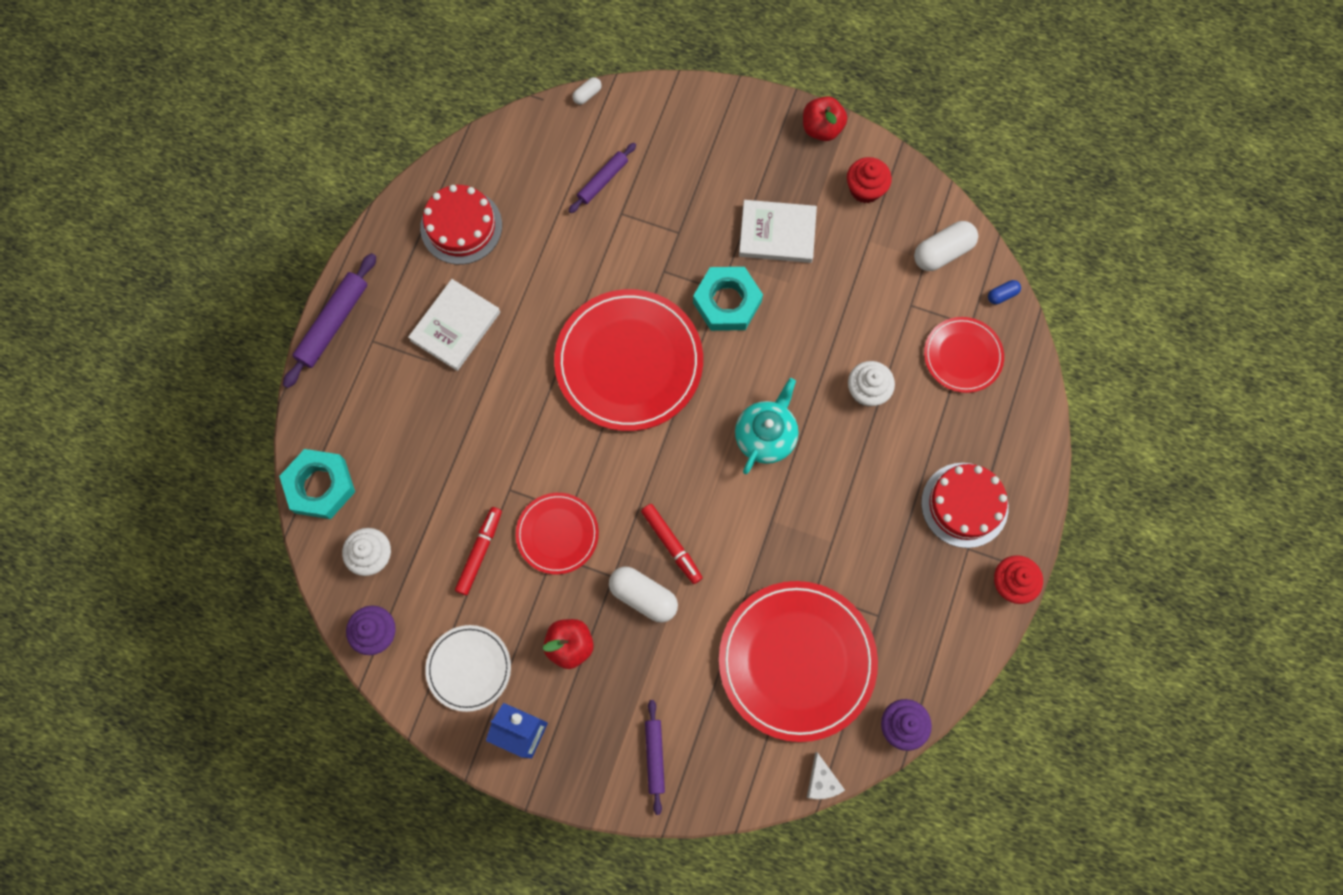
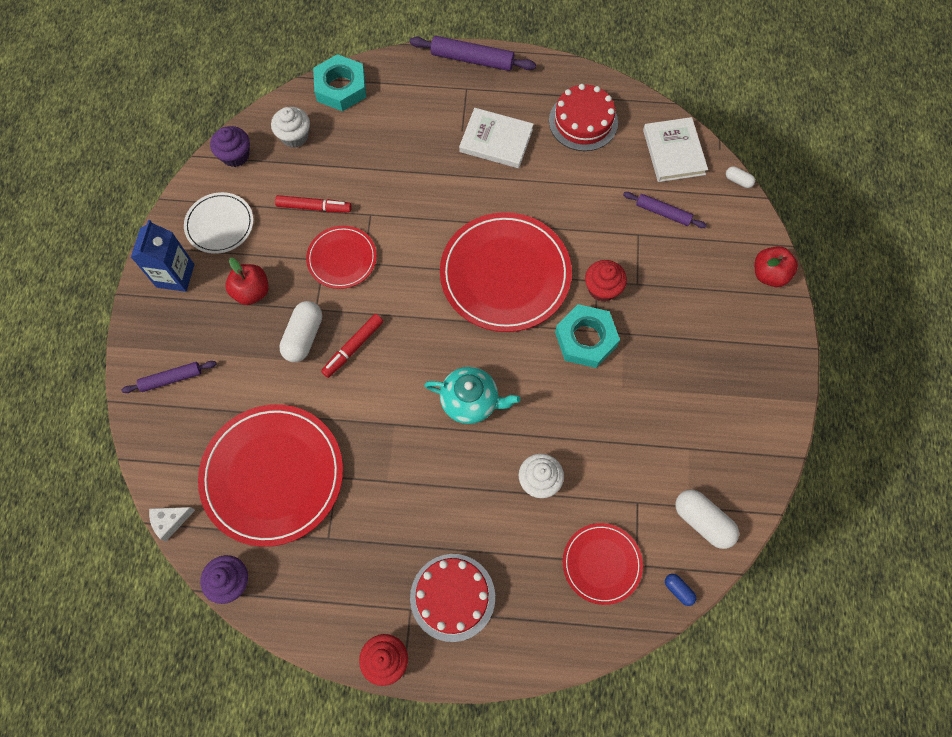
camera: 75 degrees right, 5 degrees down
white book [739,200,817,263] -> white book moved to [643,117,708,182]
red apple [803,96,847,141] -> red apple moved to [755,246,798,287]
red cupcake [847,157,892,203] -> red cupcake moved to [585,260,627,302]

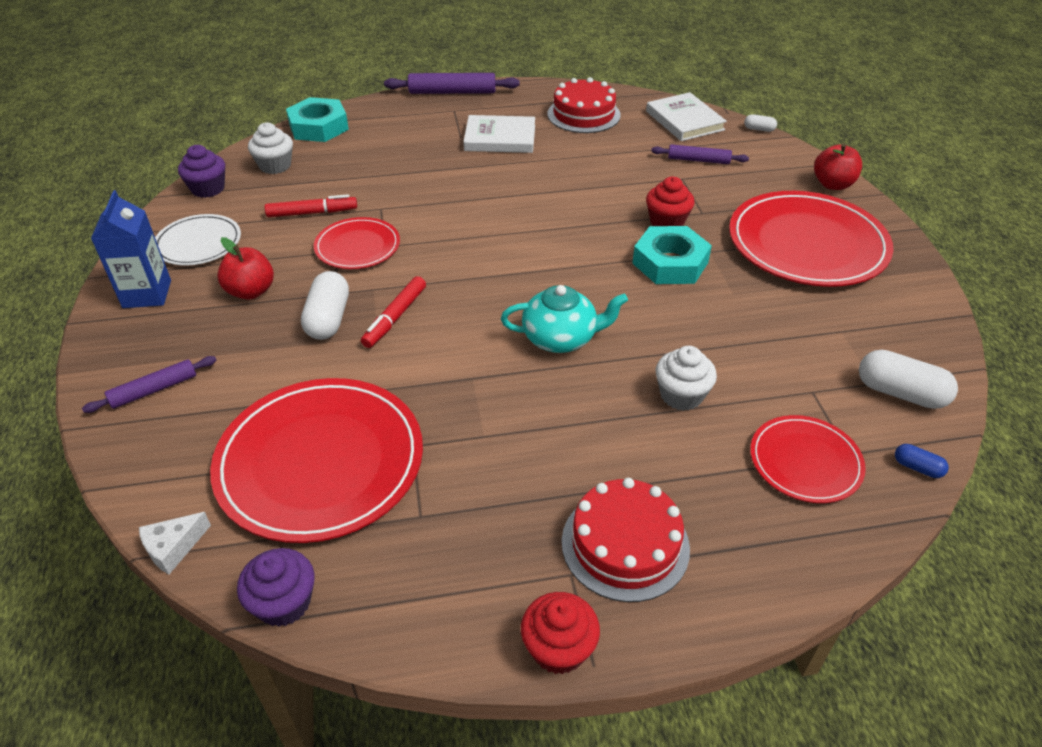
camera: 15 degrees left, 25 degrees down
red plate [440,212,572,332] -> red plate moved to [729,191,894,287]

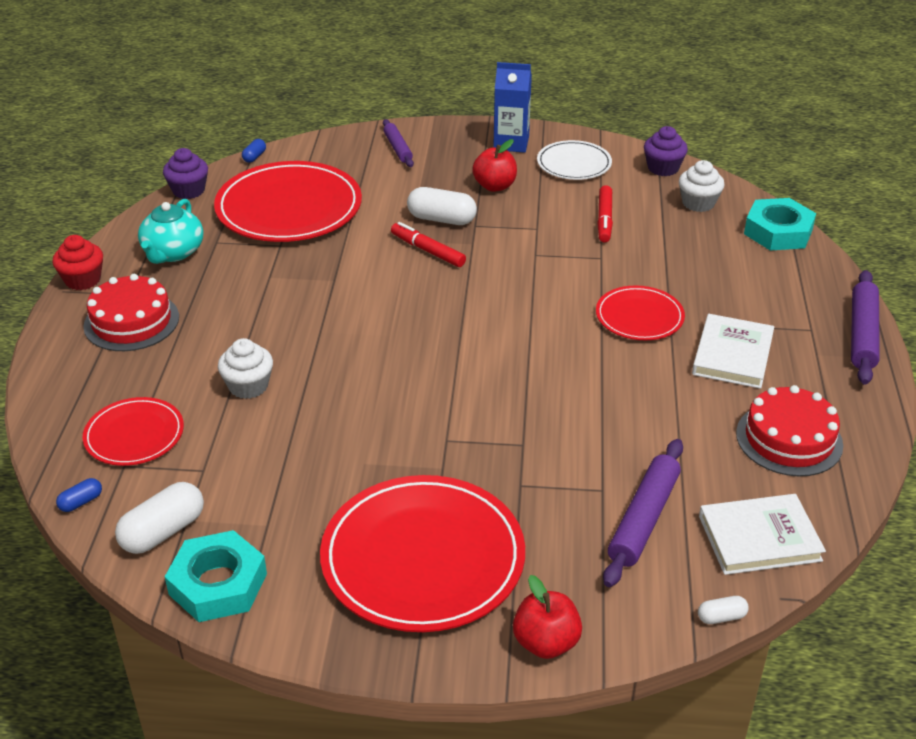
camera: 105 degrees right, 5 degrees down
white cheese [139,512,211,574] -> blue capsule [242,139,266,163]
red plate [314,217,400,269] -> red plate moved to [596,285,685,340]
turquoise teapot [501,285,628,353] -> turquoise teapot moved to [138,199,203,264]
turquoise nut [632,226,712,284] -> turquoise nut moved to [165,530,267,622]
red cupcake [646,177,695,226] -> none
purple rolling pin [651,144,749,164] -> purple rolling pin [603,439,683,587], size x1.58
white capsule [744,114,777,132] -> white capsule turned 45 degrees clockwise [698,596,749,624]

